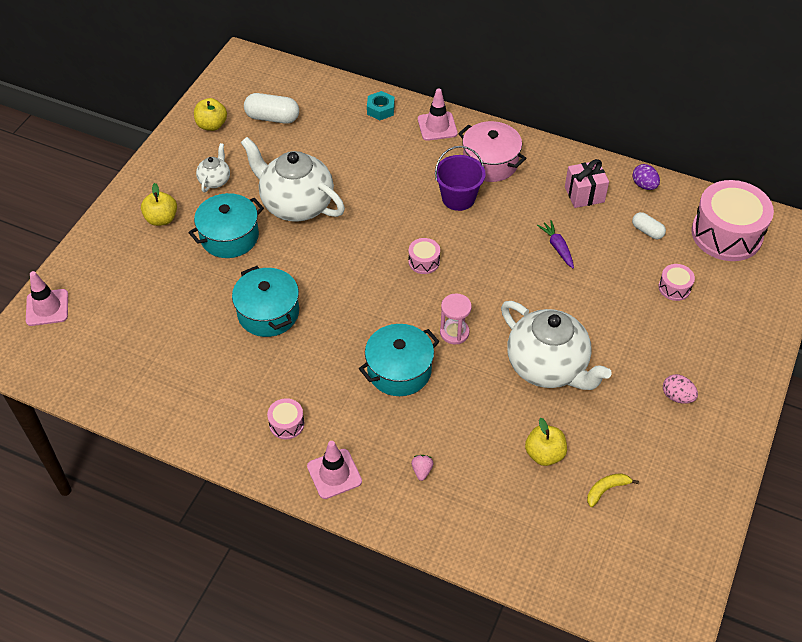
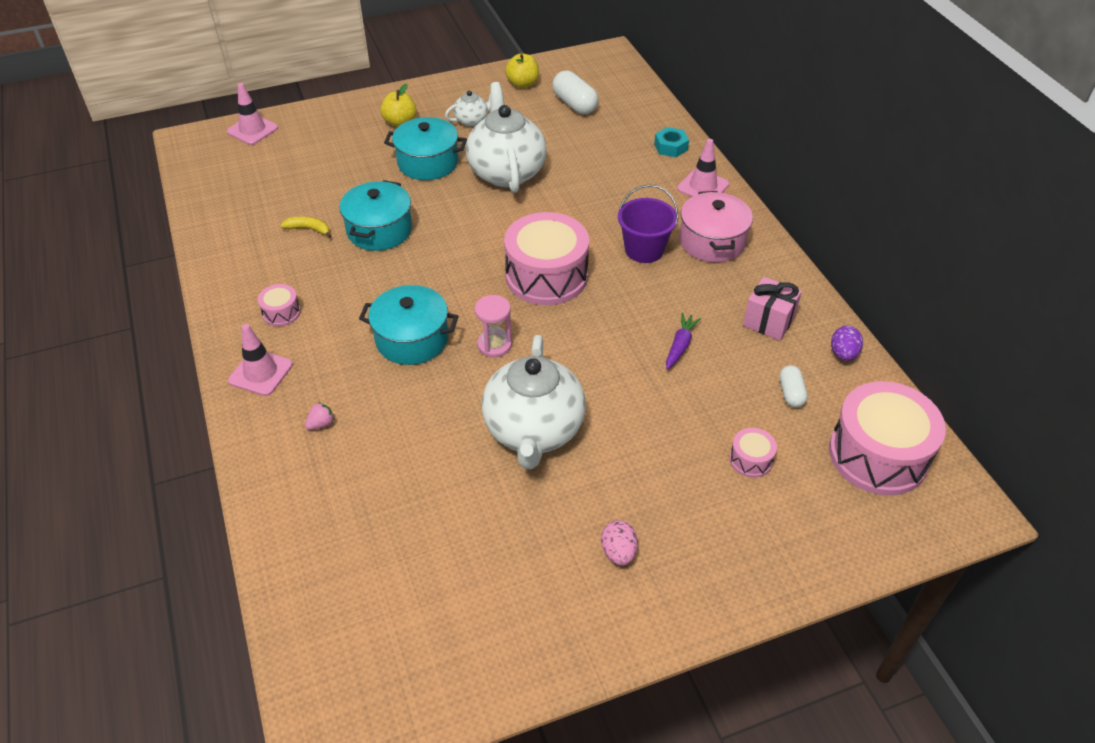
camera: 45 degrees right, 5 degrees down
pink drum [408,238,440,274] -> pink drum [504,212,589,305], size x2.27
yellow apple [525,418,567,466] -> none
yellow banana [587,473,639,507] -> yellow banana moved to [280,217,332,238]

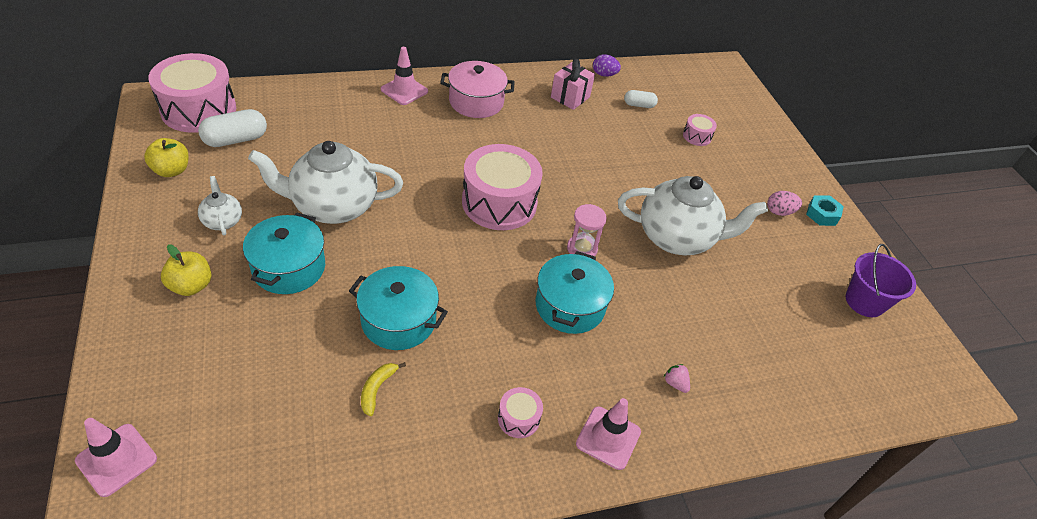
camera: 90 degrees left, 0 degrees up
purple bucket [618,185,678,263] -> purple bucket moved to [846,244,916,317]
turquoise nut [654,127,689,157] -> turquoise nut moved to [806,195,844,226]
purple carrot [666,313,701,370] -> none
pink drum [829,381,946,496] -> pink drum moved to [148,53,236,133]

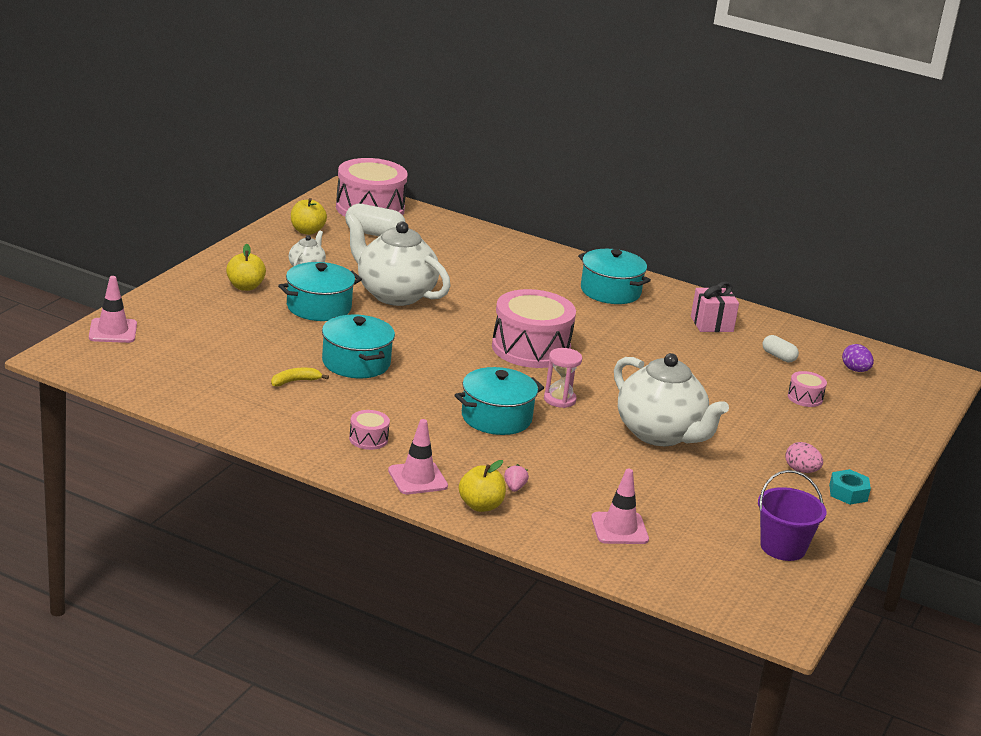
camera: 45 degrees right, 20 degrees down
pink traffic cone [381,47,428,105] -> pink traffic cone moved to [591,469,649,544]
pink pot [440,61,515,118] -> turquoise pot [578,249,651,304]
purple egg [593,54,621,77] -> purple egg moved to [842,344,874,372]
none -> yellow apple [459,460,506,512]

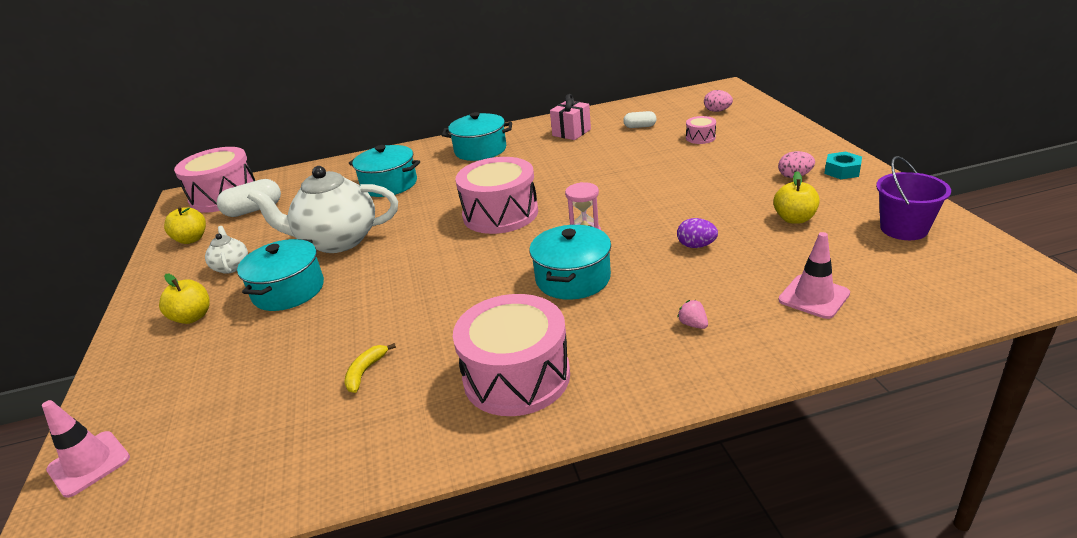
camera: 35 degrees left, 5 degrees up
turquoise pot [322,315,395,378] -> turquoise pot moved to [348,145,420,197]
pink drum [349,410,390,450] -> pink drum [453,294,570,416], size x2.27
pink traffic cone [388,419,448,494] -> none
yellow apple [459,460,506,512] -> yellow apple moved to [773,171,820,224]
white teapot [614,353,729,446] -> none
purple egg [842,344,874,372] -> purple egg moved to [677,218,718,248]
none -> pink egg [704,90,733,112]

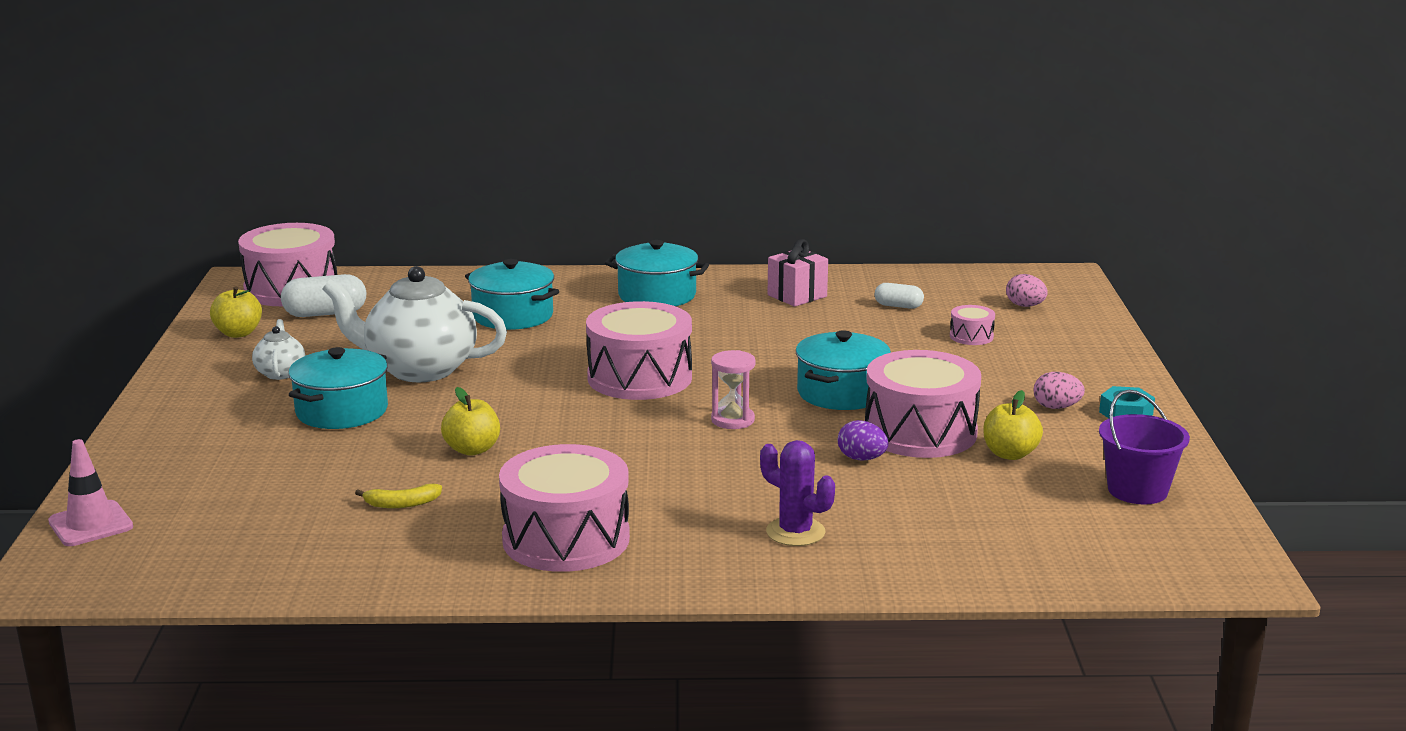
camera: 10 degrees right, 10 degrees down
yellow apple [159,274,210,324] -> yellow apple moved to [441,387,500,456]
yellow banana [344,343,396,393] -> yellow banana turned 135 degrees counterclockwise [355,484,442,508]
turquoise pot [530,225,611,300] -> turquoise pot moved to [796,330,891,410]
pink strawberry [677,300,708,329] -> purple cactus [760,440,835,546]
pink traffic cone [778,232,850,319] -> none
none -> pink drum [865,350,981,458]

